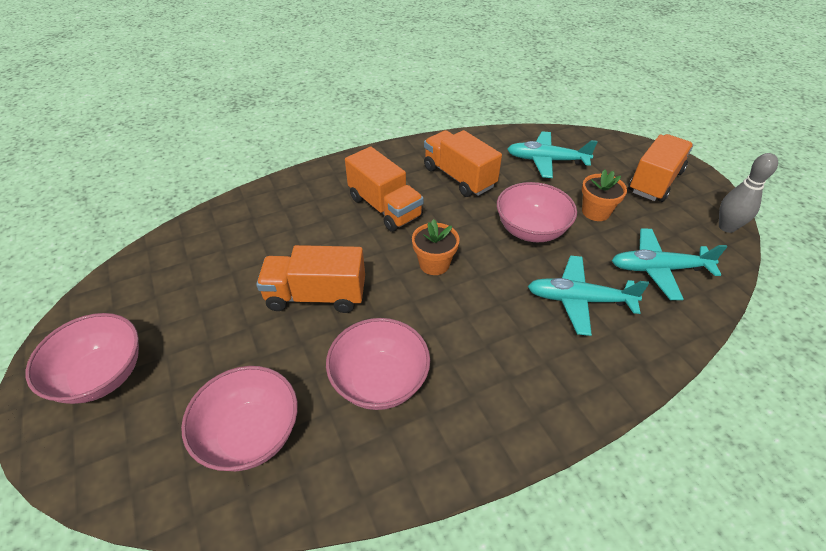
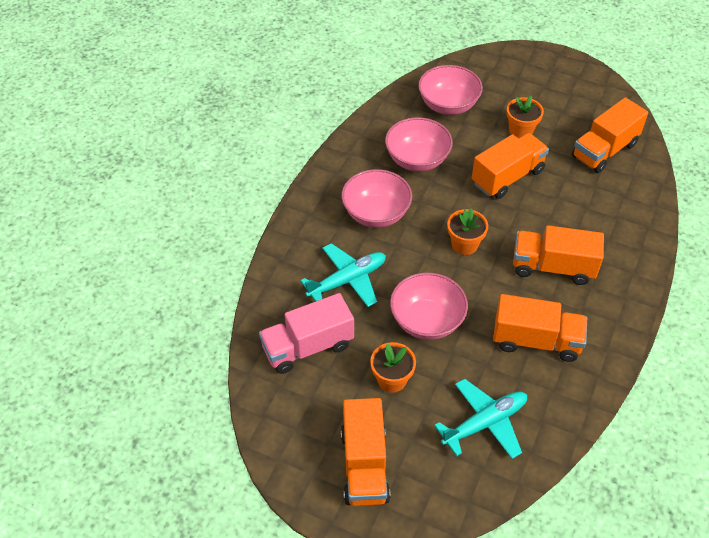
camera: 140 degrees right, 5 degrees up
pink bowl [25,313,139,404] -> pink bowl moved to [341,169,412,228]
turquoise plane [612,229,727,300] -> pink truck [259,293,354,374]
grey bowling pin [719,153,778,233] -> none
none -> orange flower pot [506,96,544,138]
none -> orange truck [572,97,648,173]

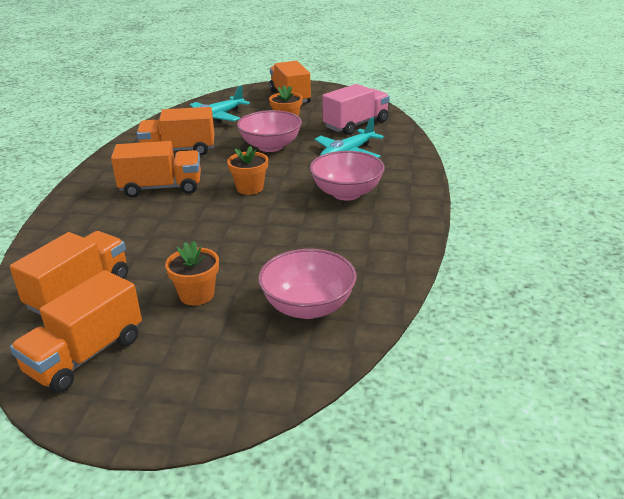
camera: 165 degrees right, 20 degrees down
pink bowl [385,117,453,172] -> none
orange truck [472,133,549,199] -> orange truck moved to [10,270,142,393]

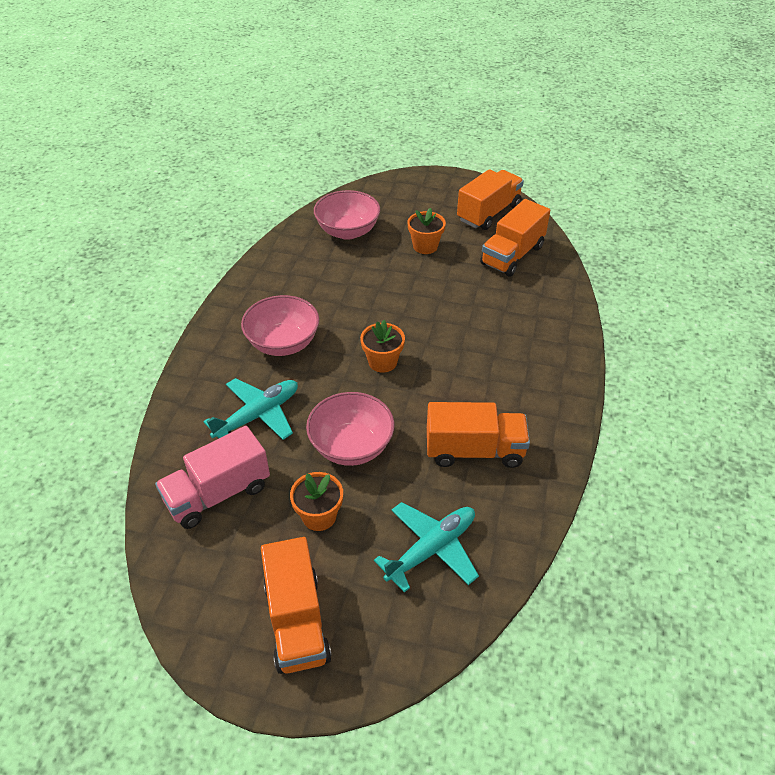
camera: 175 degrees left, 15 degrees up
orange truck [111,141,201,198] -> none

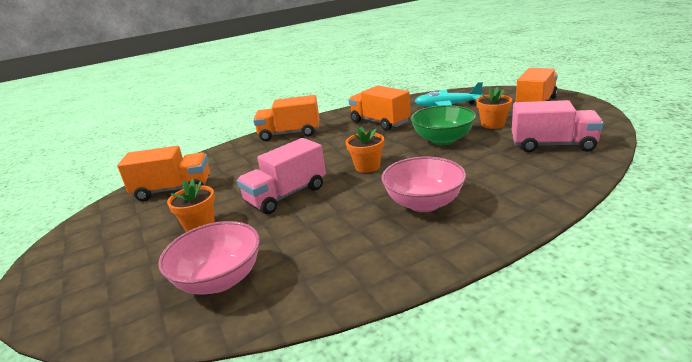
camera: 130 degrees left, 20 degrees down
turquoise plane [203,378,298,440] -> none
pink bowl [306,392,395,466] -> green bowl [410,105,476,145]
orange truck [457,169,524,230] -> orange truck moved to [253,95,319,141]
none -> pink truck [237,138,326,214]

